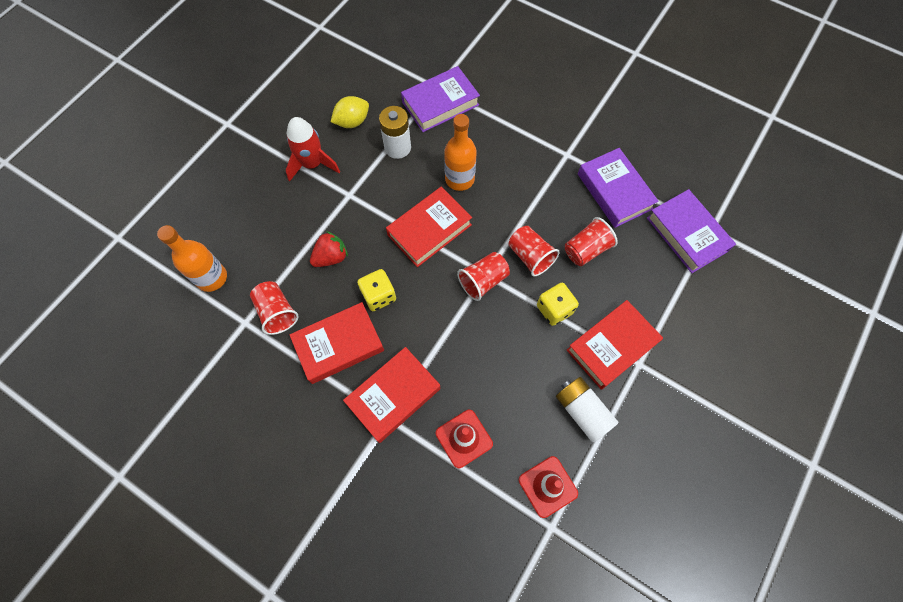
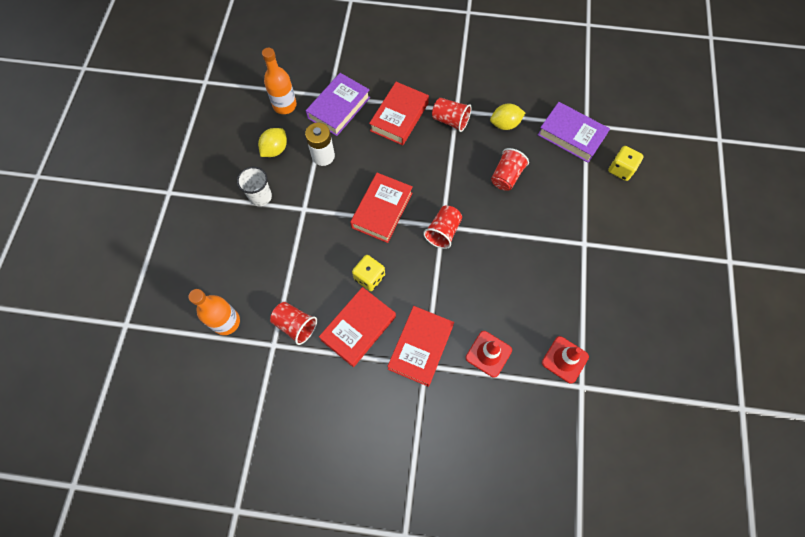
camera: 25 degrees left, 0 degrees up
red rocket [286,117,340,182] -> white cup [237,167,272,206]
red strawberry [310,231,348,267] -> none
orange bottle [444,114,477,191] -> orange bottle moved to [262,48,297,114]
red cup [508,226,560,276] -> red cup moved to [432,98,472,132]
yellow dice [537,283,579,326] -> yellow dice moved to [608,146,644,181]
white battery [556,377,619,442] -> none
red book [567,300,663,389] -> red book moved to [369,82,429,145]
purple book [578,148,659,228] -> yellow lemon [490,103,525,130]

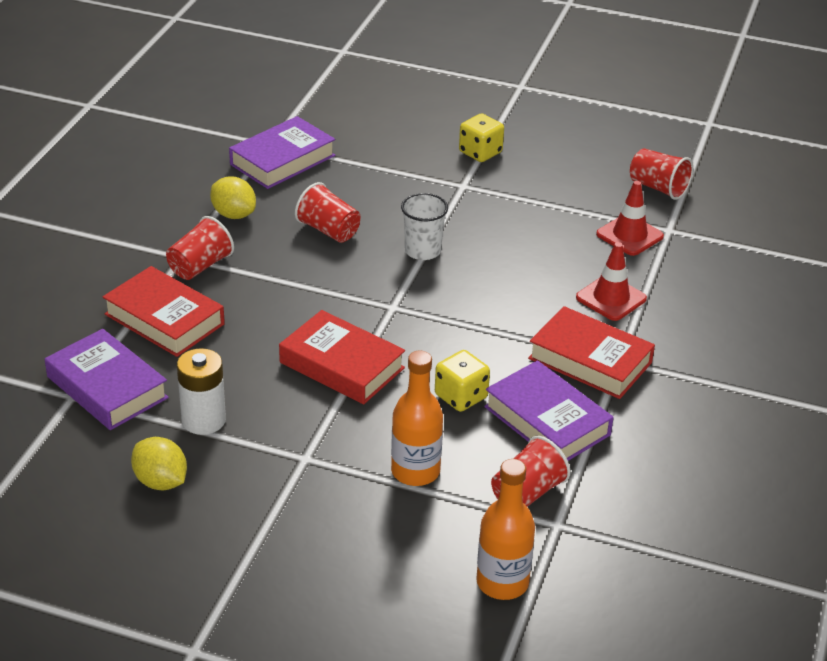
camera: 80 degrees left, 30 degrees down
white cup [237,167,272,206] -> white cup moved to [401,193,448,260]
orange bottle [262,48,297,114] -> orange bottle moved to [391,350,443,486]
red book [319,287,396,367] -> purple book [484,360,614,461]
red cup [423,206,462,249] -> red cup moved to [630,148,693,200]
yellow lemon [490,103,525,130] -> yellow lemon turned 45 degrees counterclockwise [210,177,256,219]
yellow dice [608,146,644,181] -> yellow dice moved to [459,113,504,162]

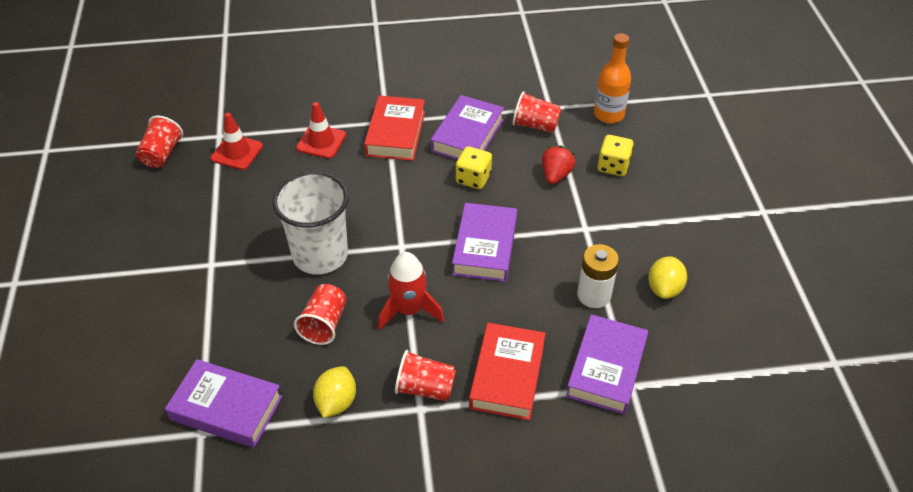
camera: 115 degrees left, 10 degrees up
red book [279,310,405,404] -> purple book [452,203,517,282]
orange bottle [391,350,443,486] -> red strawberry [542,145,575,184]
white cup [401,193,448,260] -> white cup [272,171,349,275], size x1.79
yellow dice [459,113,504,162] -> yellow dice moved to [598,135,634,176]
none -> red rocket [378,252,444,330]

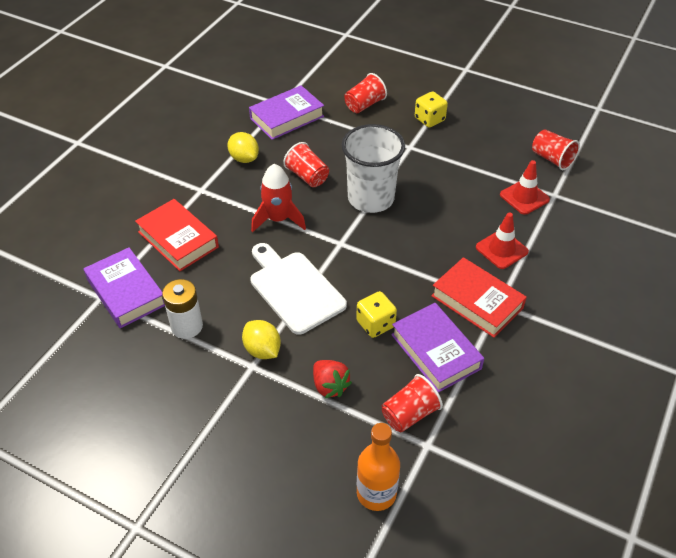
camera: 125 degrees right, 0 degrees up
red cup [395,350,456,401] -> red cup moved to [344,73,387,113]
purple book [452,203,517,282] -> white cutting board [250,243,347,335]
yellow dice [598,135,634,176] -> yellow dice moved to [415,91,448,128]
yellow lemon [648,256,687,299] -> yellow lemon moved to [242,320,281,359]

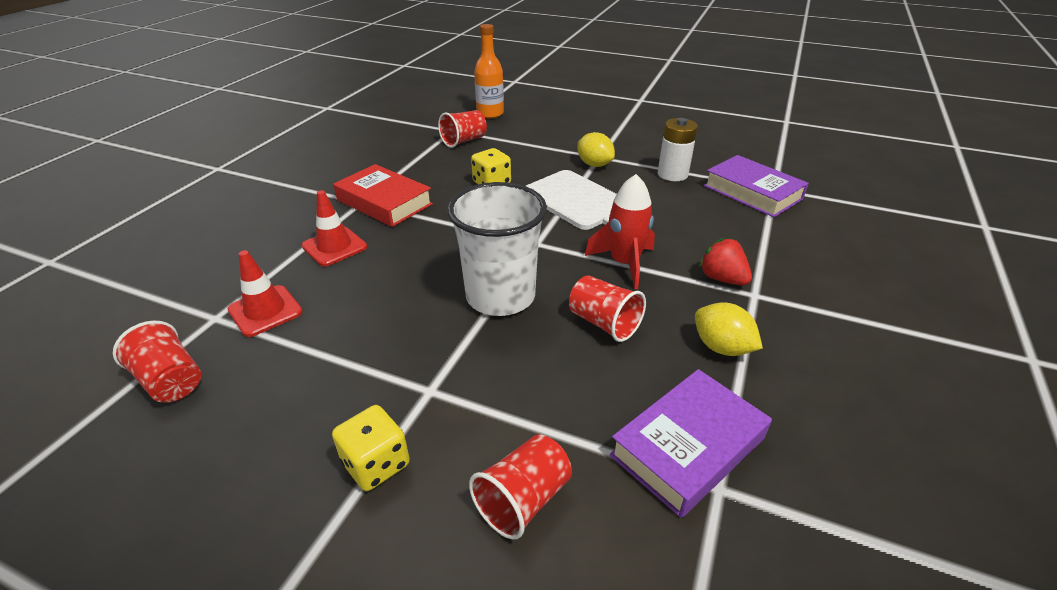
camera: 175 degrees right, 10 degrees down
red book [135,199,219,271] -> none
red strawberry [313,360,352,398] -> red strawberry moved to [699,238,752,285]
purple book [391,303,484,393] -> none

